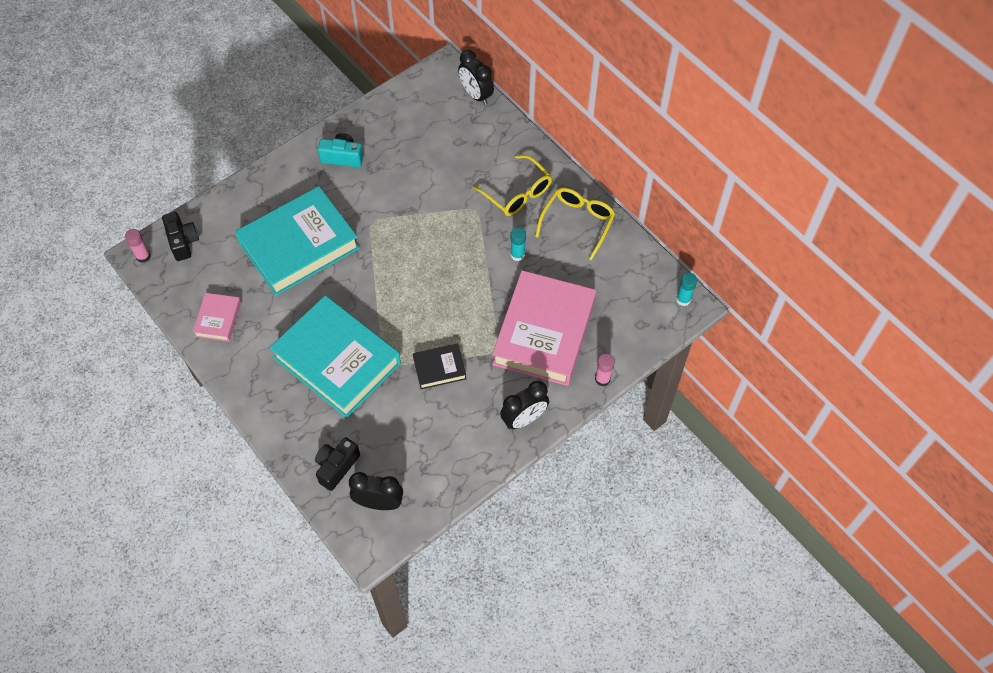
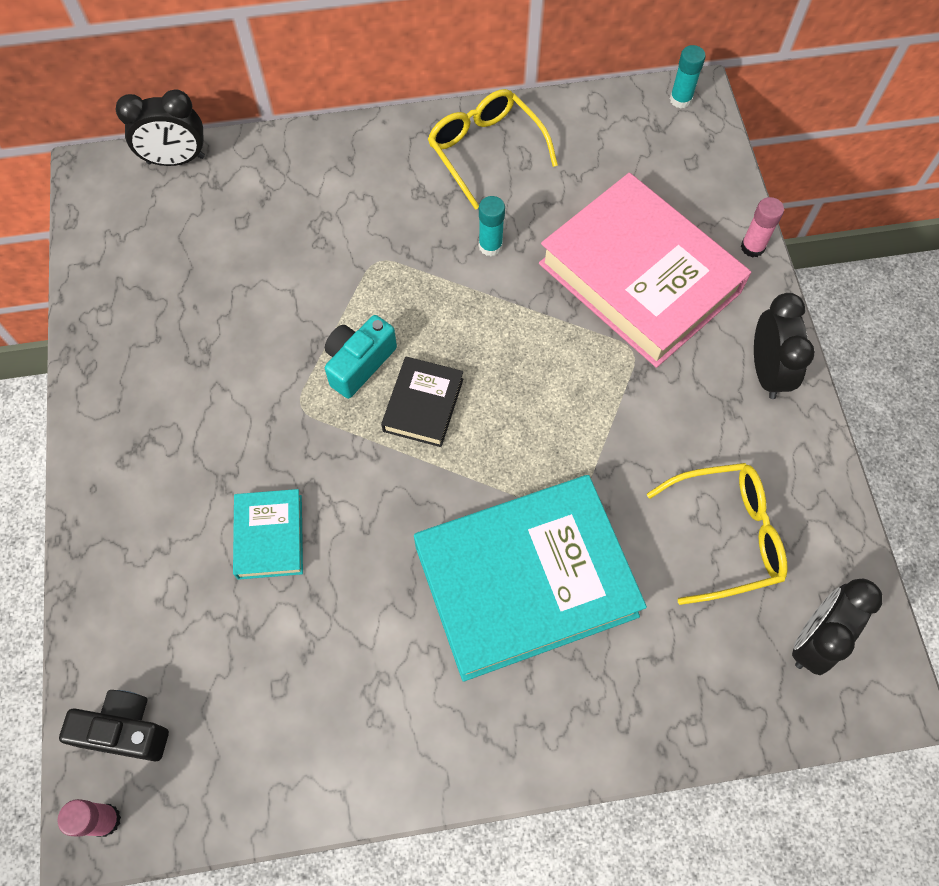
camera: 60 degrees left, 5 degrees up
pink book [193,293,241,342] -> none
turquoise book [235,186,360,296] -> turquoise book [233,489,303,580], size x0.46
black camera [315,437,360,491] -> none
turquoise camera [318,133,363,168] -> turquoise camera moved to [325,315,397,399]
black book [413,344,466,389] -> black book moved to [381,356,463,447]
yellow glasses [472,155,552,216] -> yellow glasses moved to [646,463,788,605]

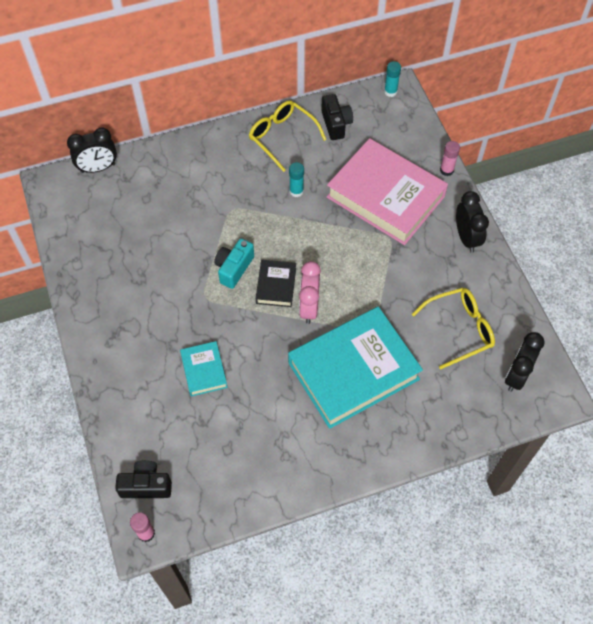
camera: 10 degrees left, 5 degrees down
none -> pink clock [299,261,321,324]
none -> black camera [321,94,353,140]

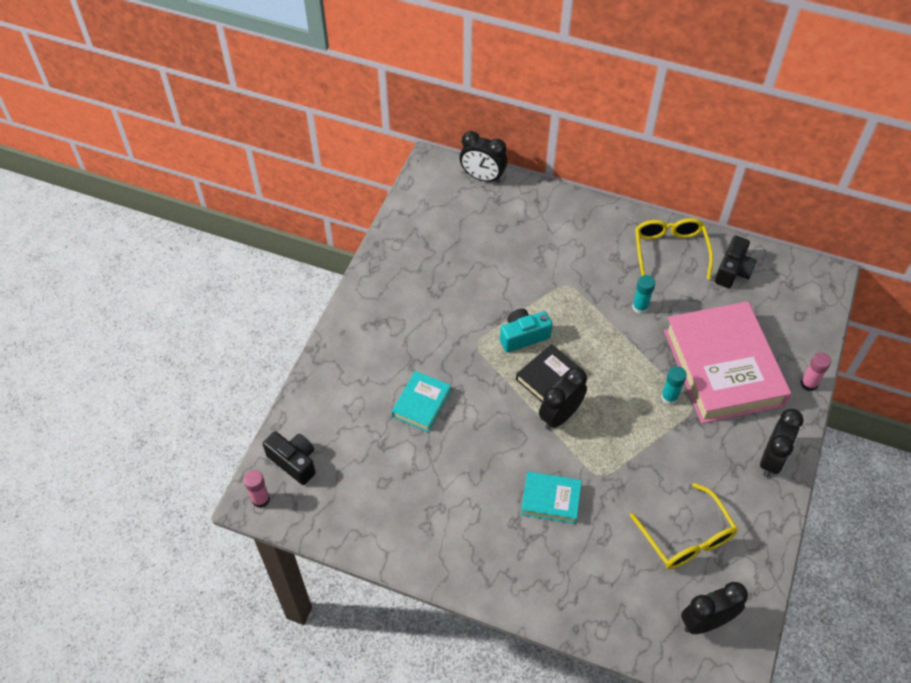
camera: 40 degrees right, 5 degrees down
turquoise book [288,307,423,429] -> turquoise book [521,471,582,524], size x0.46
pink clock [299,261,321,324] -> black clock [539,367,587,430]
turquoise glue stick [384,61,401,97] -> turquoise glue stick moved to [661,366,687,405]
yellow glasses [412,288,495,370] -> yellow glasses turned 45 degrees clockwise [630,483,738,569]

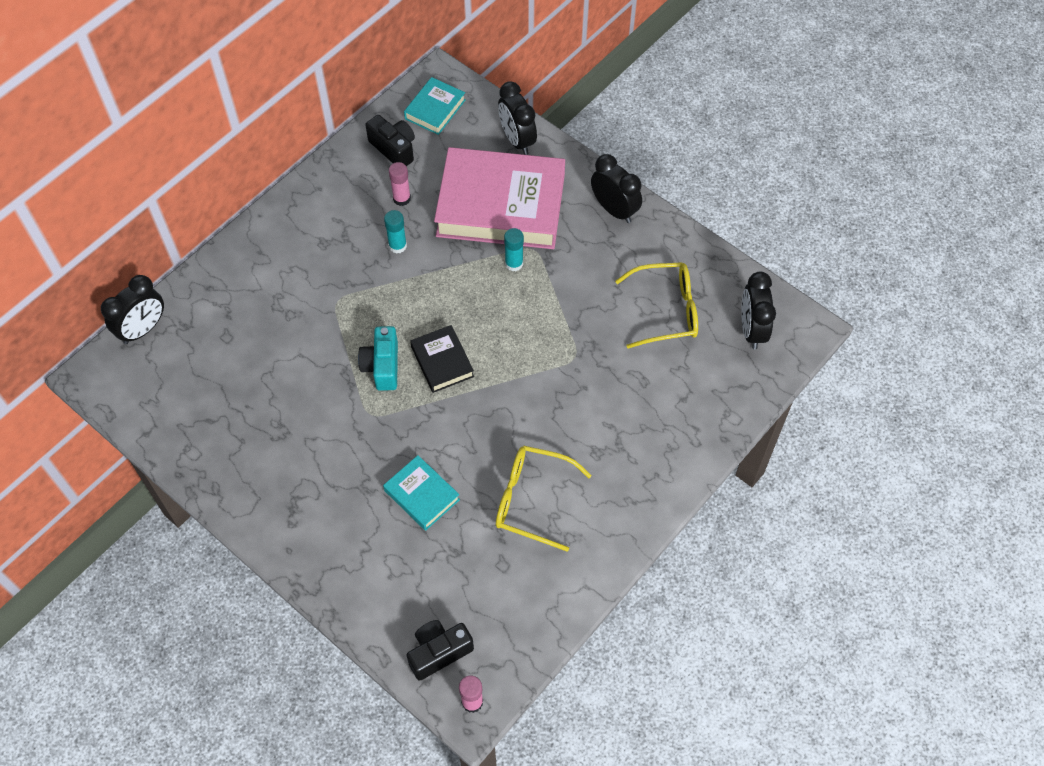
camera: 70 degrees left, 5 degrees up
turquoise book [521,471,582,524] -> turquoise book moved to [404,77,465,135]
black clock [539,367,587,430] -> black clock moved to [498,81,537,155]
yellow glasses [635,218,713,279] -> yellow glasses moved to [496,446,592,552]
pink glue stick [801,352,831,391] -> pink glue stick moved to [389,162,411,206]

